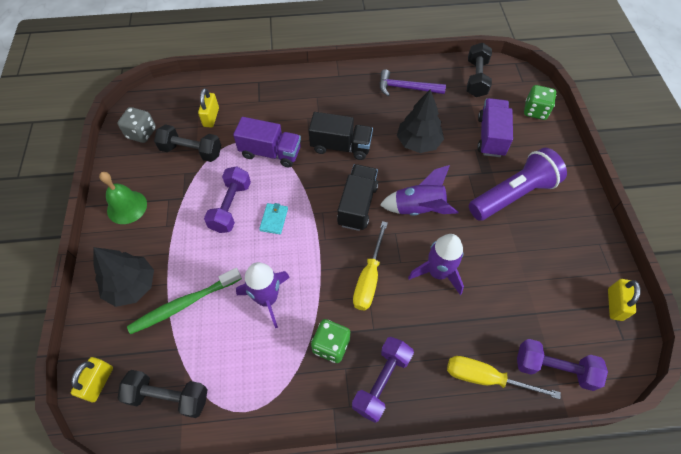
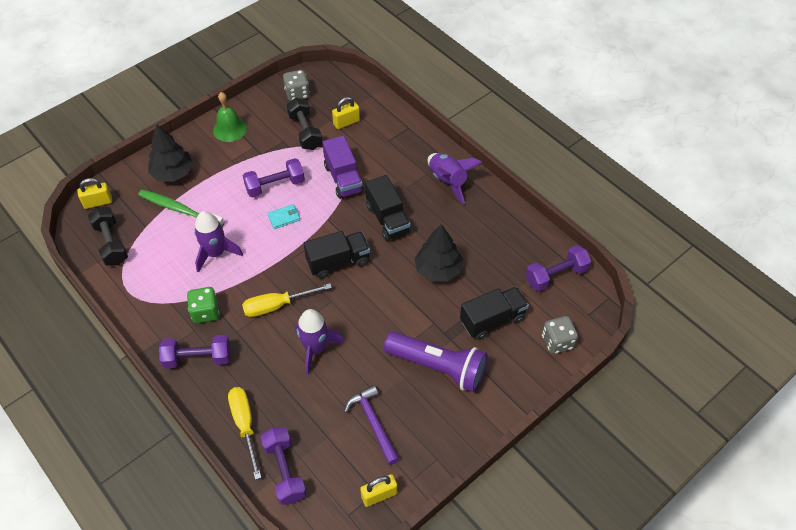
camera: 55 degrees right, 5 degrees down
purple hammer [380,69,446,96] -> purple hammer moved to [344,385,399,465]
purple rocket [380,165,458,216] -> purple rocket moved to [428,153,482,204]
black dumbbell [467,43,492,97] -> purple dumbbell [526,245,591,291]
purple truck [477,98,513,157] -> black truck [460,287,529,340]
green dice [524,85,556,120] -> grey dice [542,316,578,354]

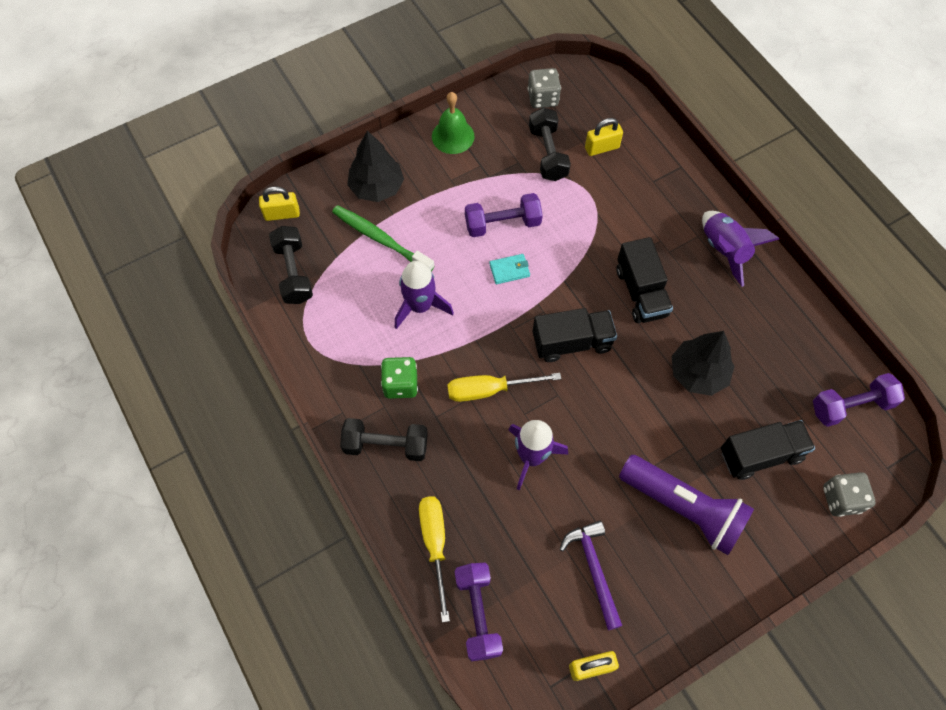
camera: 10 degrees right, 10 degrees up
purple dumbbell [159,335,231,369] -> black dumbbell [340,418,428,461]
purple truck [322,135,364,199] -> none

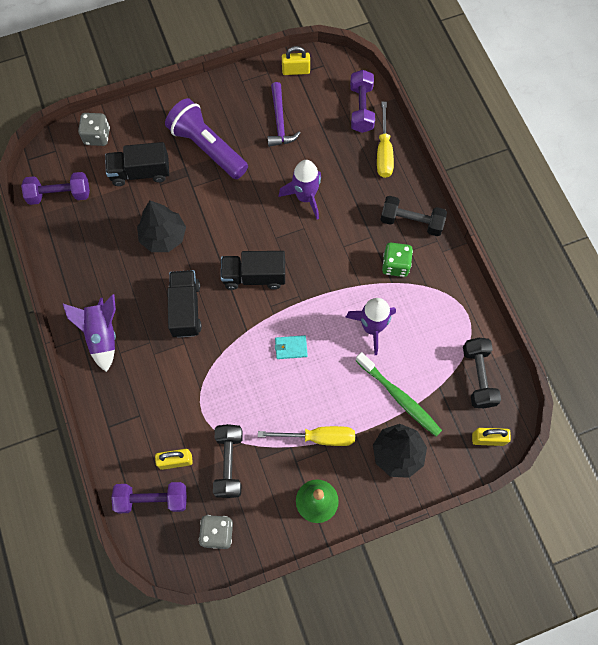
camera: 170 degrees left, 5 degrees up
yellow screwdriver [447,373,561,402] -> yellow screwdriver moved to [258,426,355,446]
purple dumbbell [465,193,543,237] -> purple dumbbell moved to [111,482,187,513]

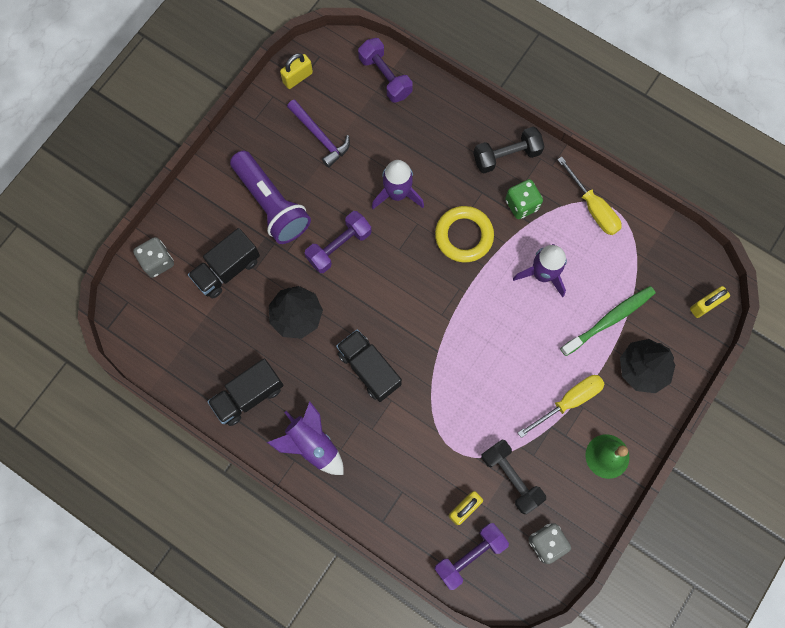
camera: 35 degrees left, 5 degrees up
purple dumbbell [21,172,90,205] -> purple dumbbell moved to [305,211,372,273]
purple flashlight [165,98,248,179] -> purple flashlight turned 135 degrees counterclockwise [230,151,311,244]
black truck [221,251,285,290] -> black truck moved to [207,358,284,426]
turquoise wallet [275,335,308,359] -> none
green toothbrush [356,352,442,436] -> green toothbrush turned 45 degrees counterclockwise [560,286,655,356]
yellow screwdriver [377,102,394,178] -> yellow screwdriver moved to [557,157,621,235]
black dumbbell [463,338,501,408] -> none
none -> yellow ring [435,206,494,262]

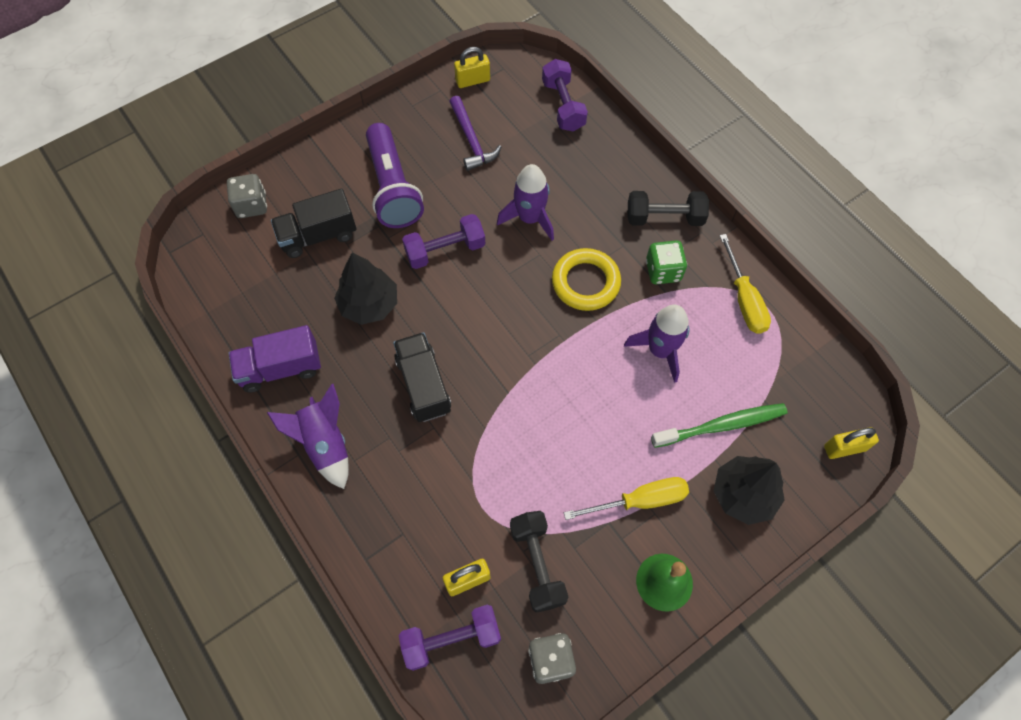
camera: 20 degrees right, 10 degrees down
black truck [207,358,284,426] -> purple truck [228,325,321,392]

